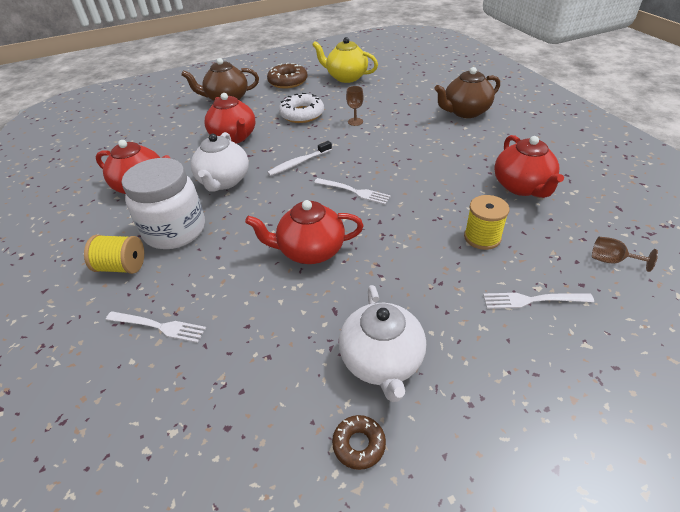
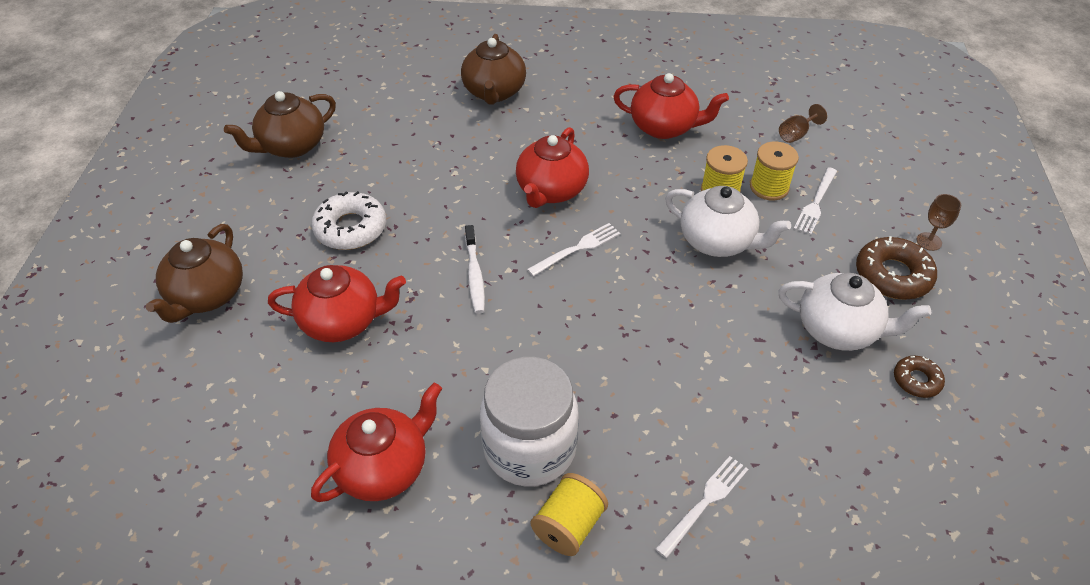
camera: 65 degrees left, 5 degrees up
white teapot [191,132,249,192] -> white teapot moved to [665,186,791,257]
red teapot [245,200,363,264] -> red teapot moved to [516,127,589,208]
brown donut [267,62,308,89] -> brown donut moved to [856,236,937,300]
yellow teapot [312,37,378,83] -> brown teapot [224,91,336,158]
brown goblet [346,86,364,126] -> brown goblet moved to [917,194,961,251]
none -> yellow spool [750,142,799,201]

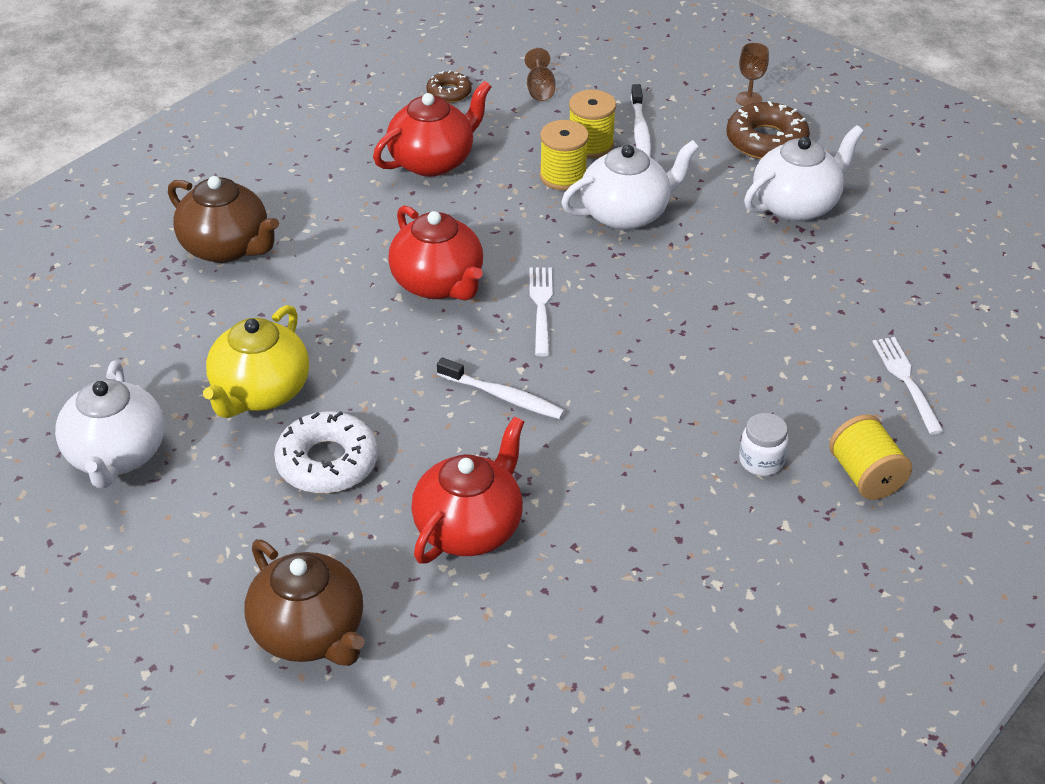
camera: 55 degrees left, 5 degrees down
brown teapot [224,91,336,158] -> white teapot [55,361,164,488]
red teapot [311,383,442,502] -> none
white jar [480,357,579,487] -> white jar [739,413,789,476], size x0.43
white fork [794,167,837,235] -> white toothbrush [631,84,651,157]
brown donut [894,356,945,398] -> brown donut moved to [426,71,472,103]
none -> yellow teapot [203,305,309,418]

